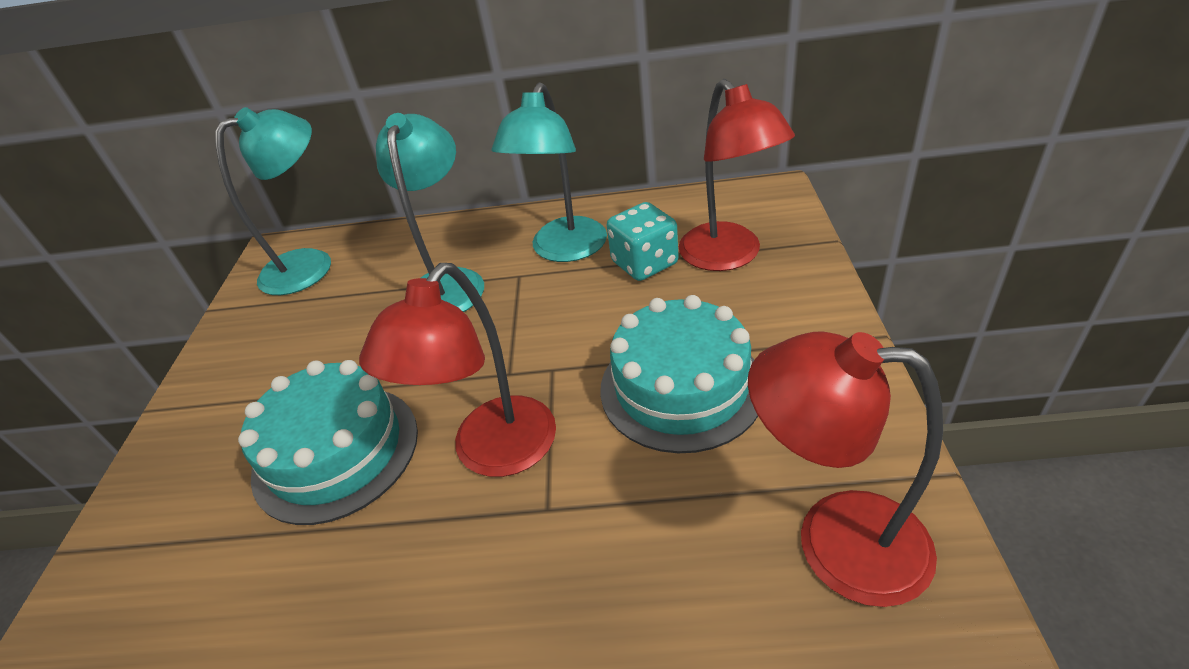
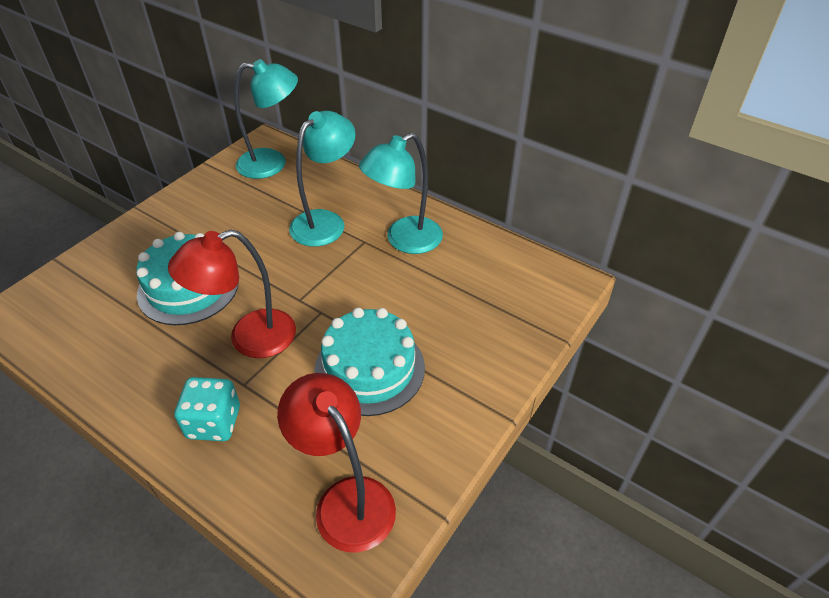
camera: 30 degrees right, 5 degrees up
turquoise dice [607,202,679,281] -> turquoise dice moved to [174,377,240,441]
red lamp [679,79,795,271] -> none

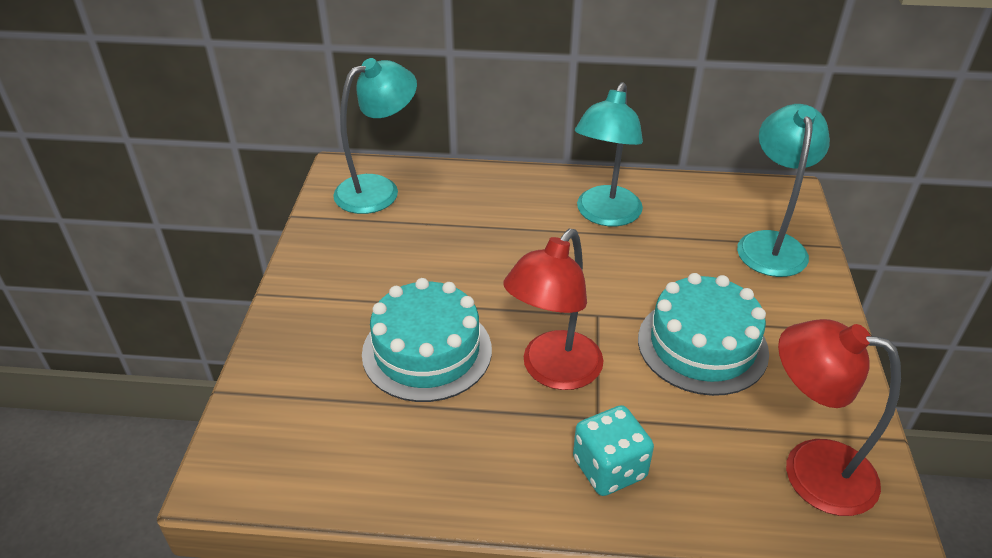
camera: 30 degrees left, 5 degrees down
turquoise lamp [289,111,356,247] -> turquoise lamp moved to [737,104,830,277]

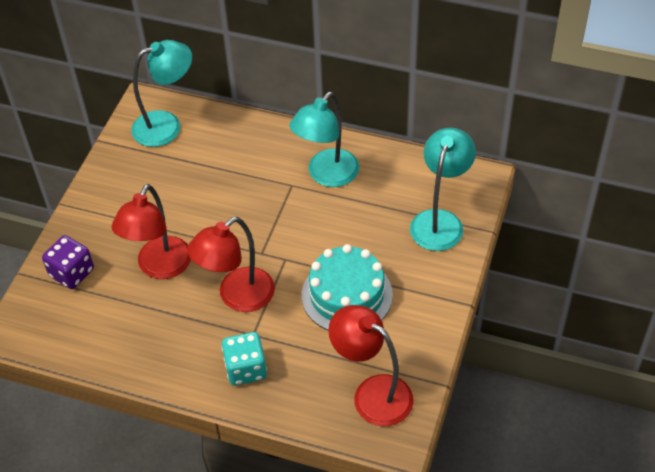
camera: 15 degrees right, 10 degrees up
turquoise cake [362,278,492,402] -> red lamp [111,184,191,279]
none -> purple dice [42,235,94,289]

